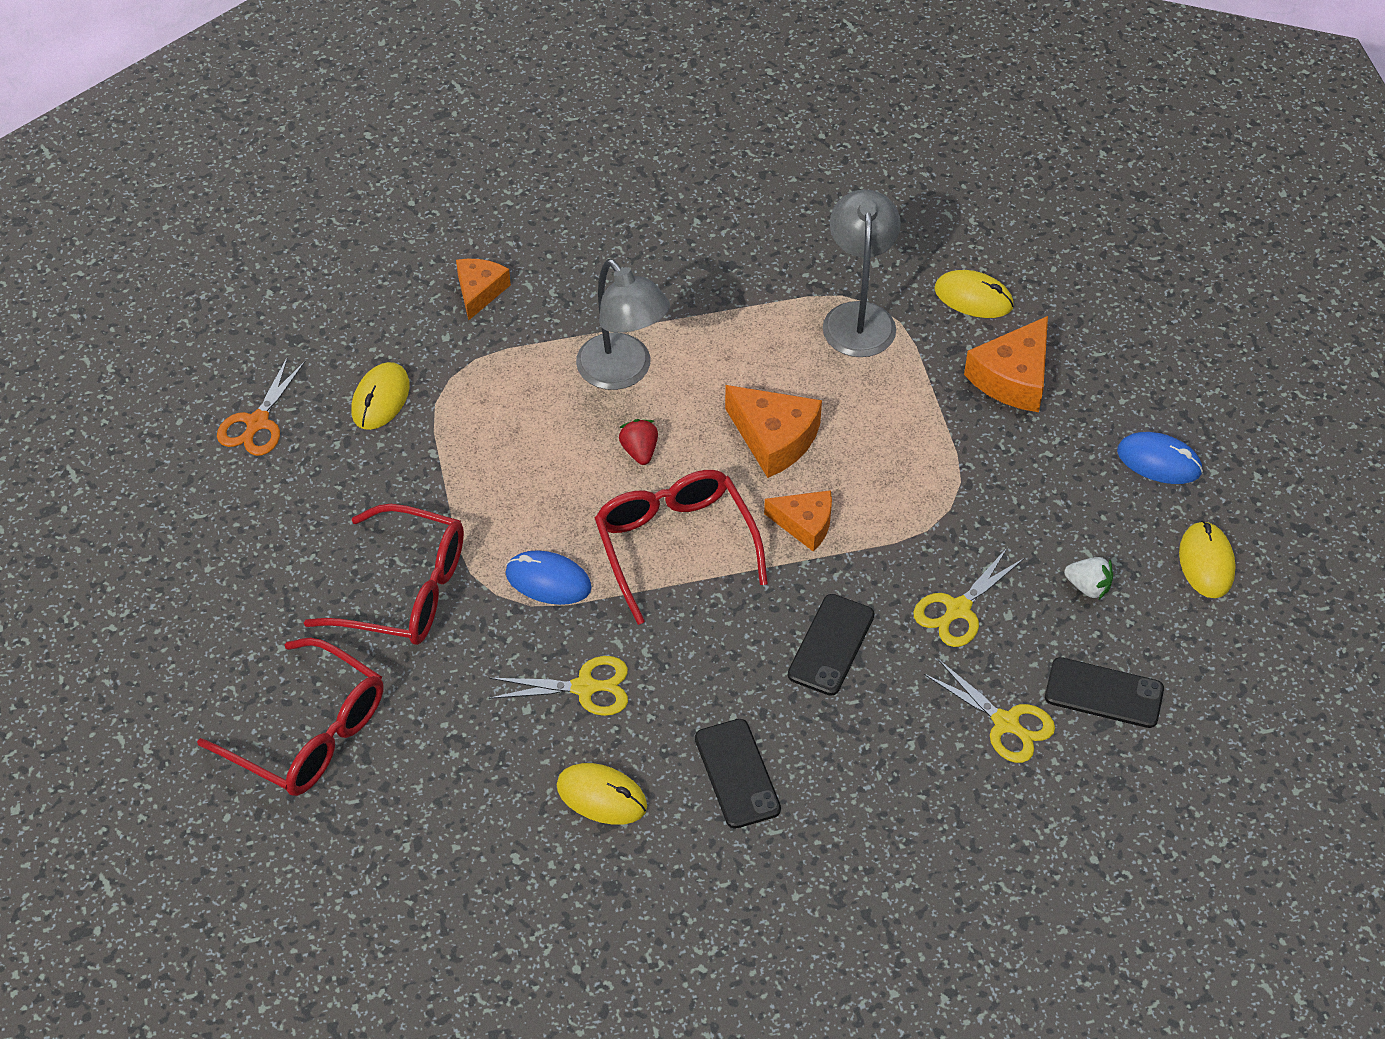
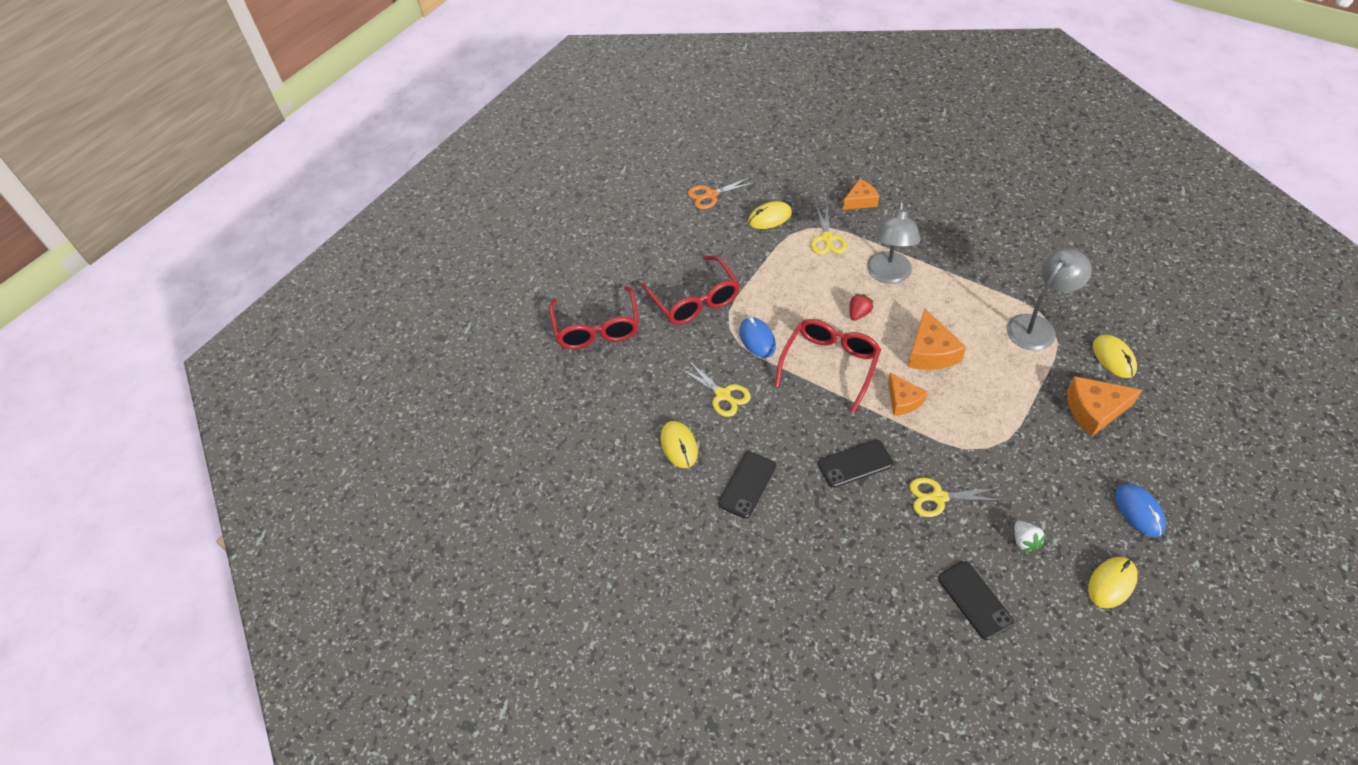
camera: 50 degrees right, 0 degrees up
yellow scissors [924,659,1055,763] -> yellow scissors moved to [811,205,847,255]

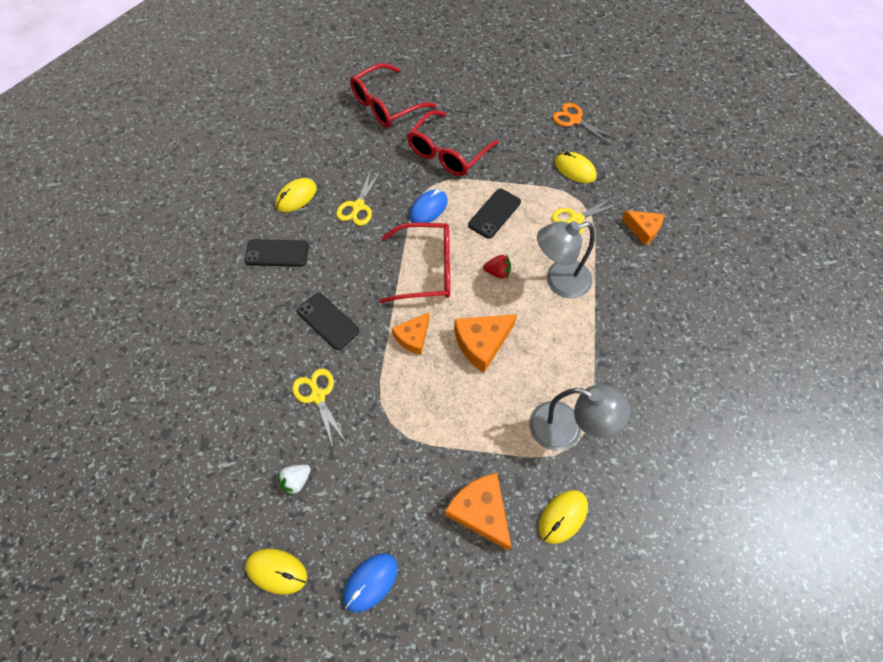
camera: 60 degrees right, 10 degrees up
black phone [938,561,1014,640] -> black phone moved to [468,189,521,239]

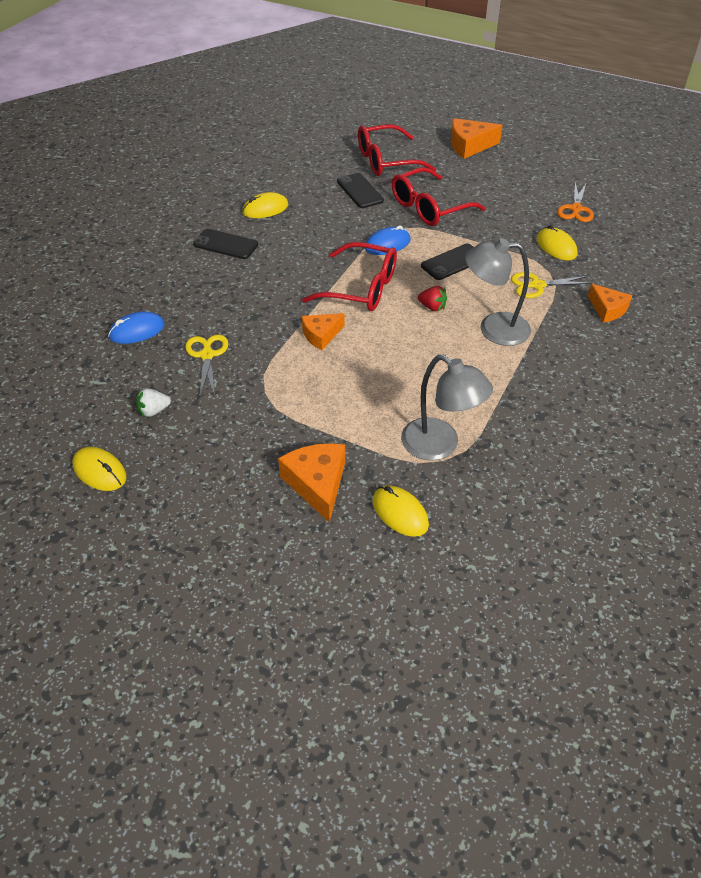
camera: 20 degrees right, 15 degrees down
black phone [297,293,359,350] -> black phone moved to [337,173,384,208]
yellow scissors [336,169,381,226] -> none
blue mouse [343,553,398,613] -> blue mouse moved to [108,312,165,344]
orange cheese [454,314,517,372] -> orange cheese moved to [451,118,503,159]
yellow mouse [539,490,588,544] -> yellow mouse turned 75 degrees clockwise [373,485,429,537]
orange scissors [553,103,616,144] -> orange scissors turned 135 degrees counterclockwise [557,182,594,222]

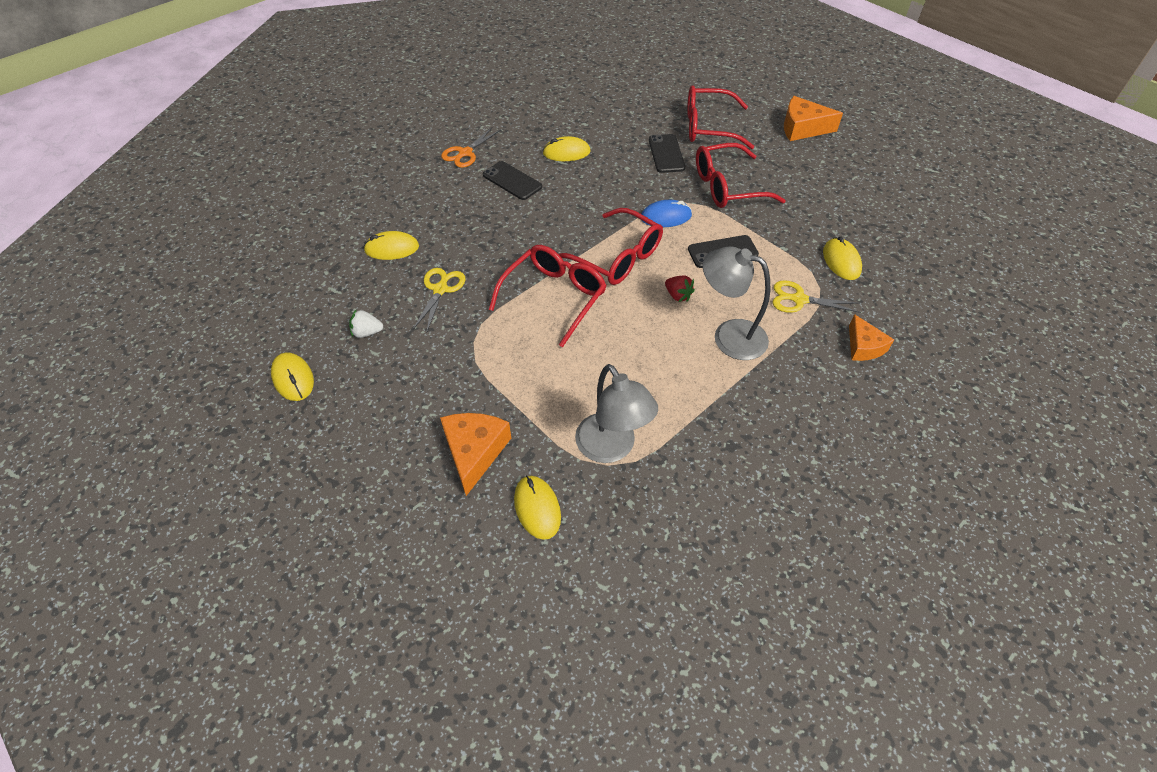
camera: 20 degrees right, 5 degrees up
blue mouse [108,312,165,344] -> yellow mouse [363,231,419,260]
orange cheese [302,313,345,350] -> red glasses [489,245,607,347]
orange scissors [557,182,594,222] -> orange scissors moved to [441,127,501,168]

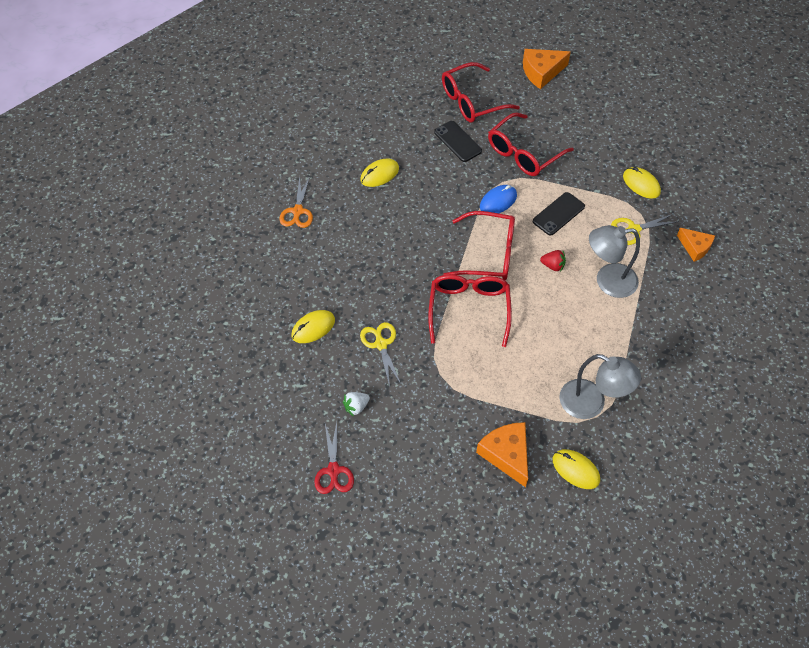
camera: 30 degrees left, 5 degrees up
yellow mouse [271,352,314,401] -> red scissors [314,422,354,494]
black phone [483,161,542,200] -> none

